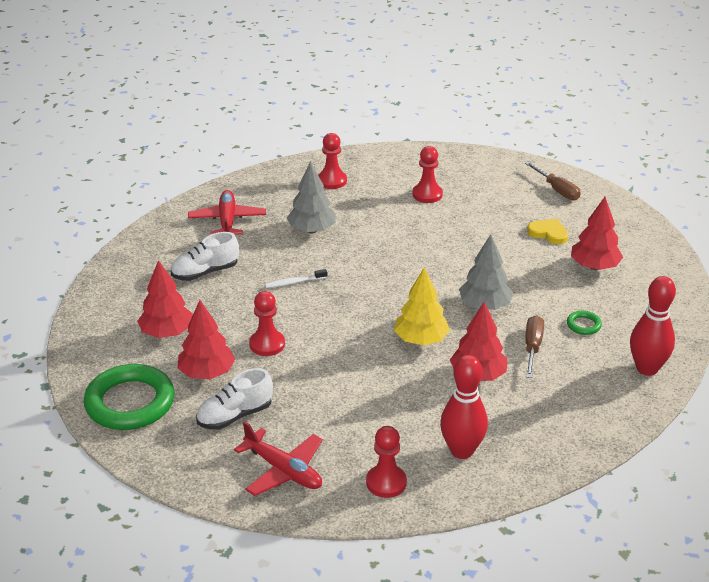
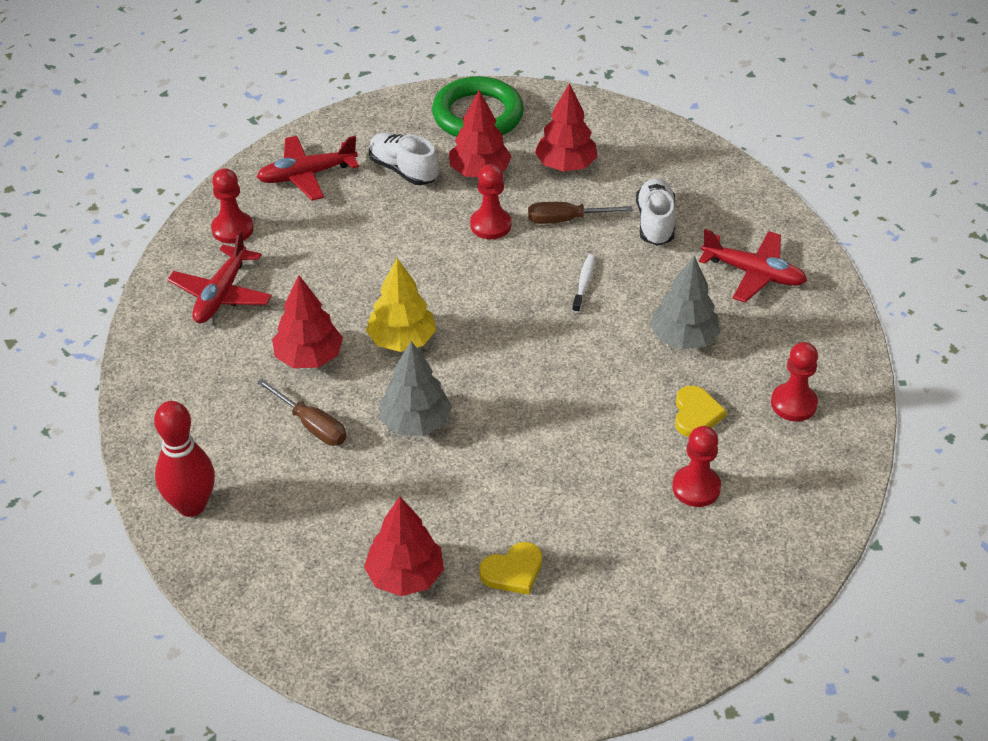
camera: 120 degrees right, 10 degrees up
white shoe [196,368,273,430] -> white shoe turned 45 degrees counterclockwise [369,132,439,185]
red bowling pin [440,355,488,459] -> red plane [167,230,272,323]
brown screwdriver [525,162,581,200] -> brown screwdriver moved to [528,202,633,224]
green ring [567,311,602,335] -> none
none -> yellow heart [675,386,727,437]

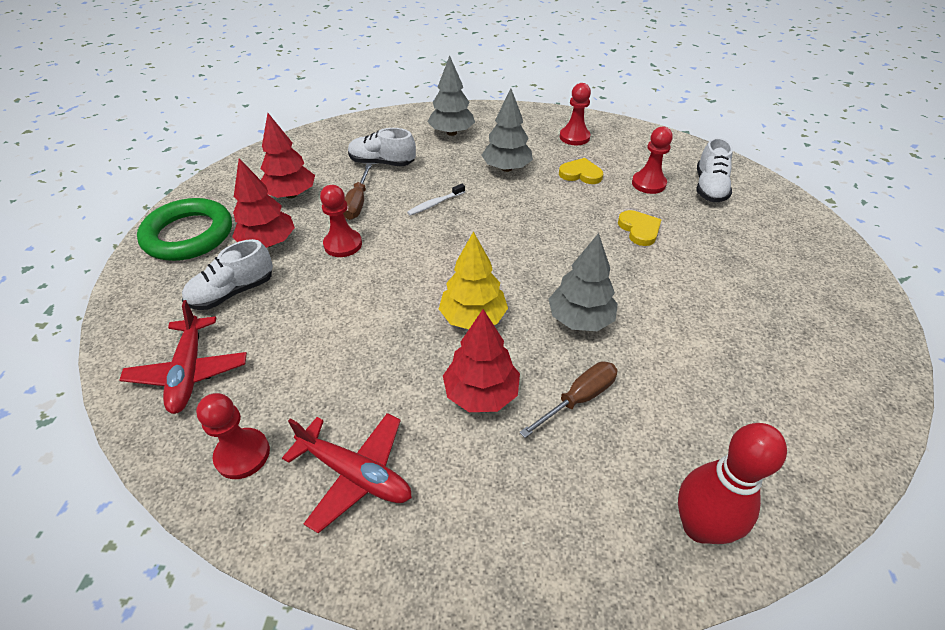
camera: 80 degrees left, 0 degrees up
red tree [364,497,444,596] -> none
yellow heart [479,542,542,595] -> yellow heart moved to [618,210,661,246]
white toothbrush [572,254,595,313] -> white toothbrush turned 60 degrees counterclockwise [407,184,465,216]
red plane [699,229,807,303] -> grey tree [428,55,475,136]
none -> white shoe [696,138,733,202]

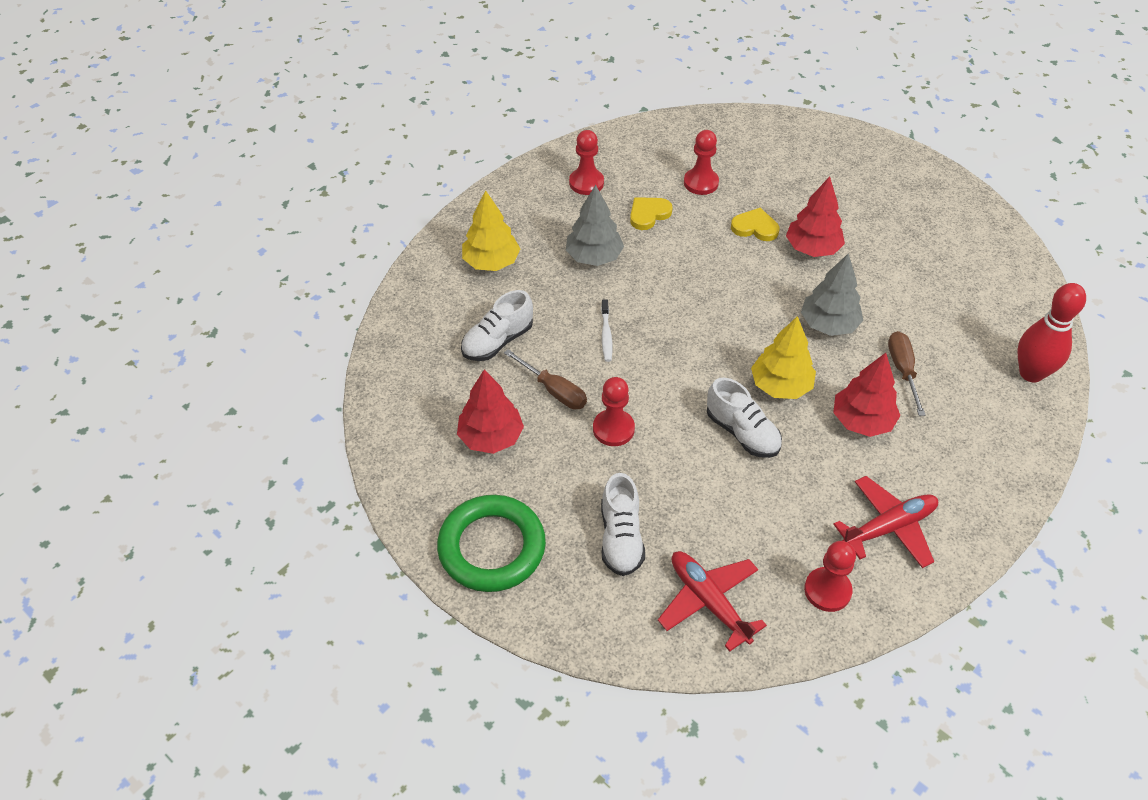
camera: 55 degrees left, 5 degrees up
red plane [120,300,247,414] -> red plane turned 150 degrees counterclockwise [658,551,767,652]
red tree [232,158,295,248] -> red tree moved to [786,176,845,257]
grey tree [428,55,475,136] -> yellow tree [462,190,520,271]
white shoe [696,138,733,202] -> white shoe moved to [707,378,782,458]

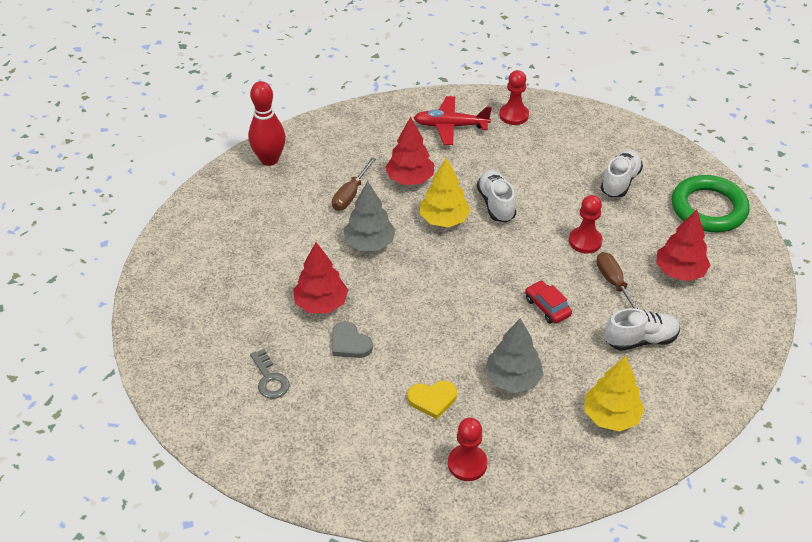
camera: 150 degrees left, 5 degrees down
white toothbrush [601,299,613,362] -> red car [525,280,572,324]
red plane [658,551,767,652] -> none
red pawn [684,130,719,195] -> none
yellow heart [731,208,780,241] -> grey heart [332,321,373,358]
none -> grey key [250,349,290,399]

